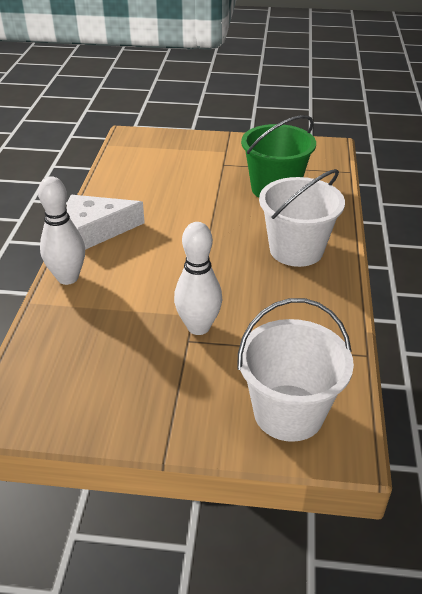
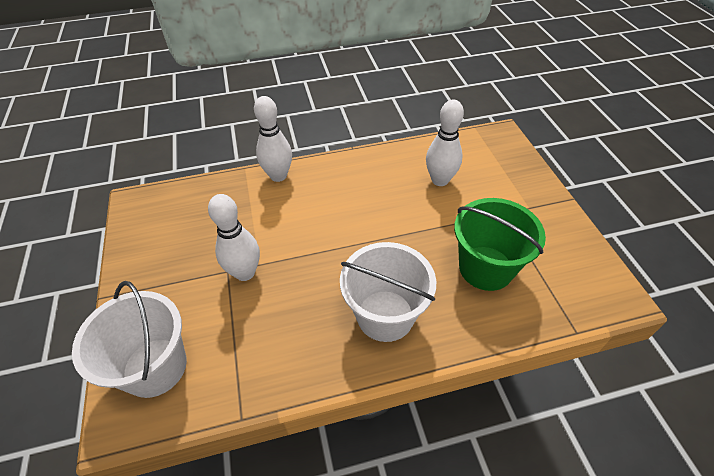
camera: 70 degrees right, 10 degrees up
white cheese [67,195,145,250] -> none
none -> white bowling pin [426,100,464,186]

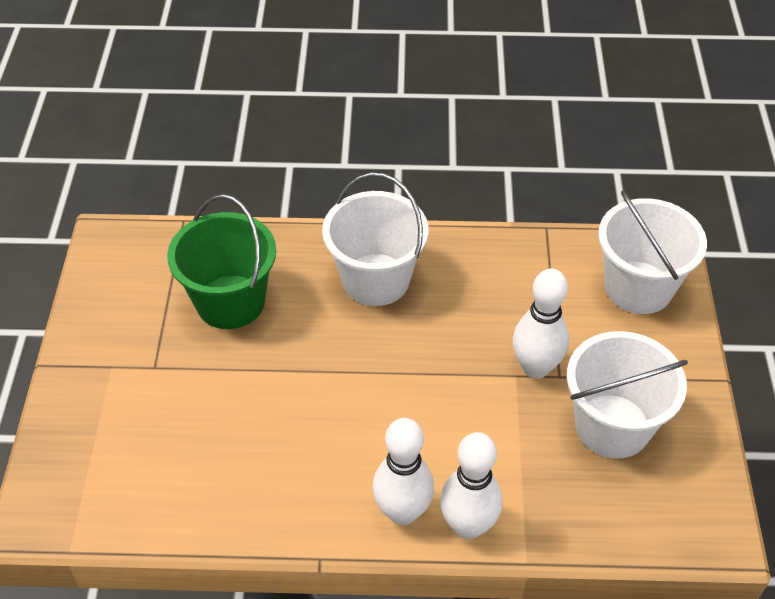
camera: 165 degrees left, 0 degrees up
white bowling pin [426,100,464,186] -> white bowling pin moved to [372,418,434,525]
none -> white bucket [567,331,688,459]

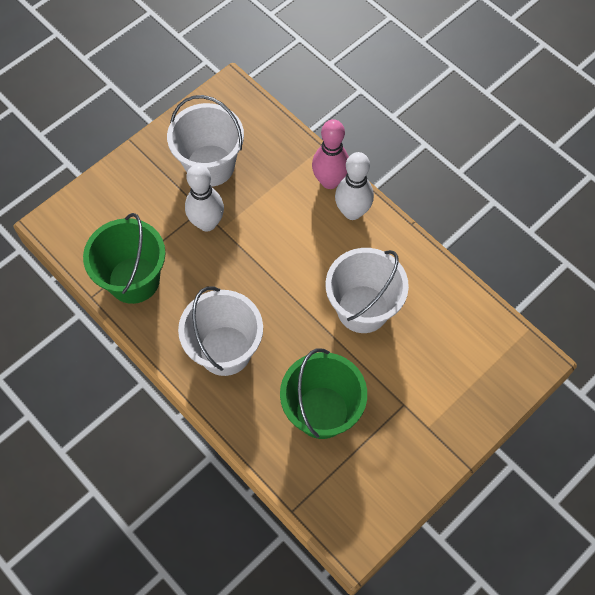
camera: 135 degrees left, 15 degrees up
white bowling pin [440,432,503,539] -> pink bowling pin [312,119,349,189]
white bucket [598,191,707,314] -> white bucket moved to [326,248,409,333]
none -> green bucket [83,213,166,304]

